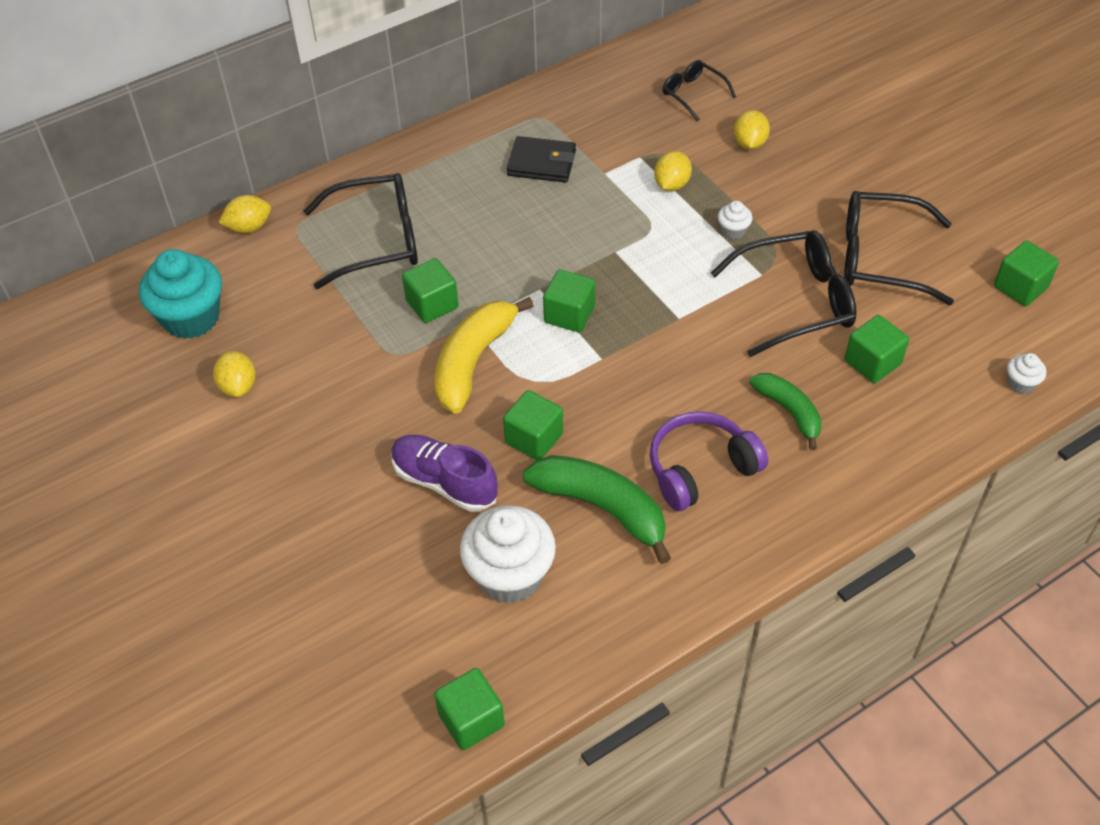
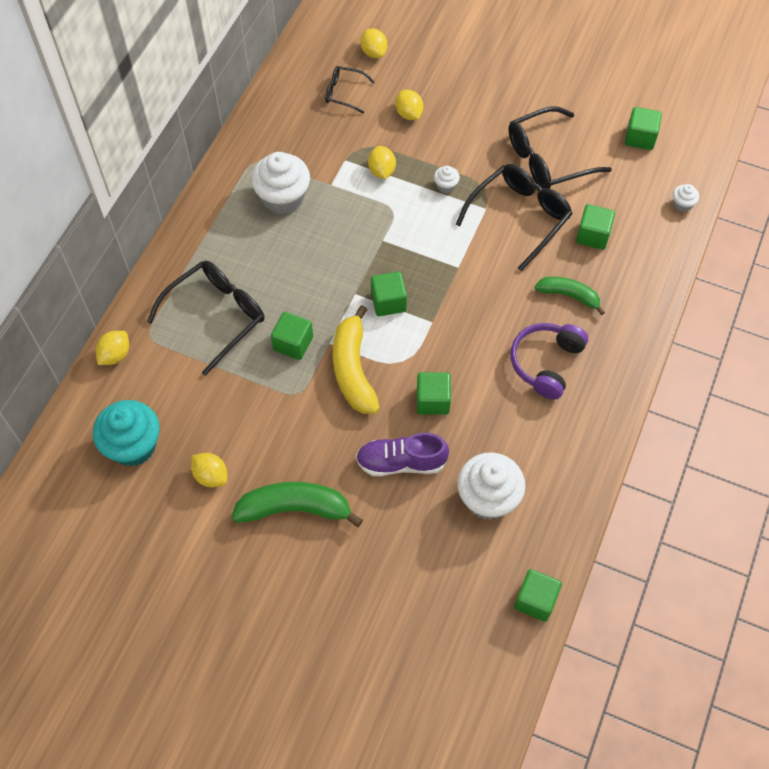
camera: 35 degrees left, 10 degrees up
black wallet [507,136,576,183] -> white cupcake [251,152,310,215]
green banana [523,455,671,564] -> green banana moved to [231,482,363,527]
none -> yellow lemon [361,28,387,58]

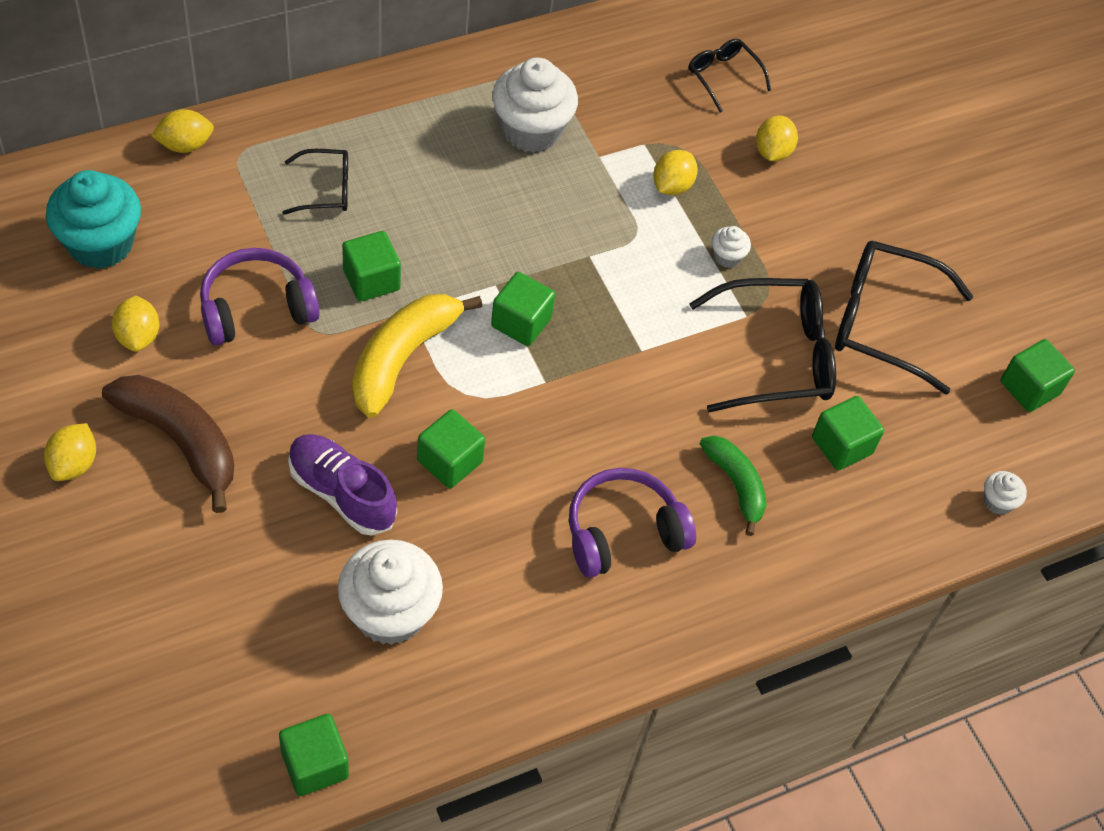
camera: 35 degrees right, 5 degrees down
black glasses [147,260,265,376] -> black glasses [282,149,348,215], size x0.54
green banana [231,482,363,527] -> brown banana [102,375,234,513]
yellow lemon [361,28,387,58] -> yellow lemon moved to [44,423,96,481]
none -> purple headphones [200,248,320,345]

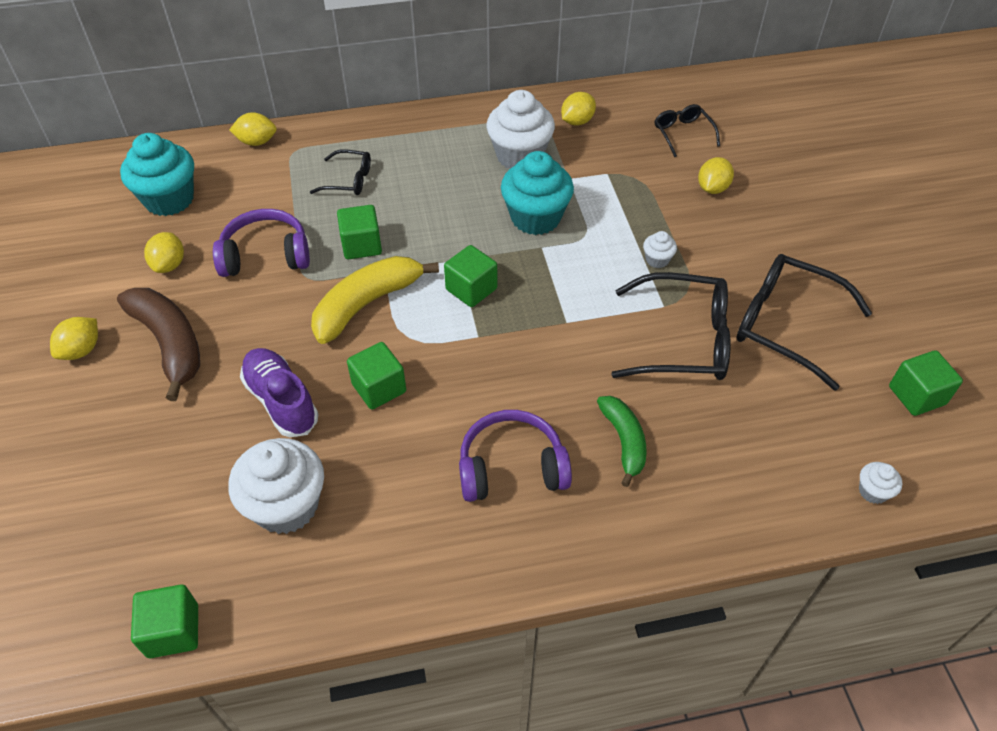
camera: 20 degrees right, 5 degrees down
yellow lemon [653,150,698,195] -> yellow lemon moved to [561,92,596,126]
green cube [812,396,884,470] -> none
none -> turquoise cupcake [501,151,574,235]

